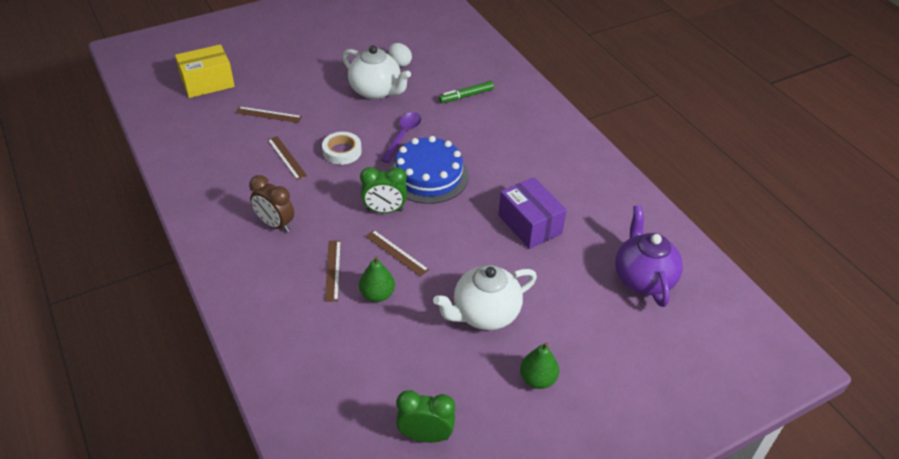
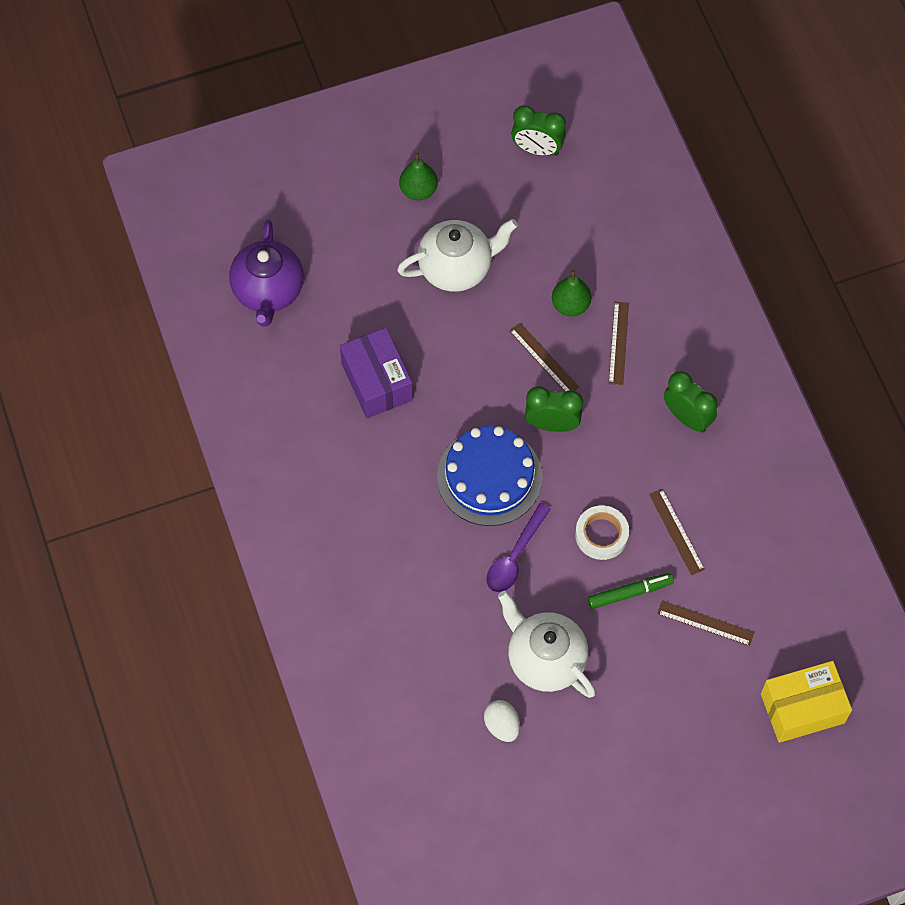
camera: 170 degrees left, 20 degrees up
brown clock [249,175,294,232] -> green clock [664,371,718,433]
green marker [439,81,494,103] -> green marker moved to [588,573,674,609]

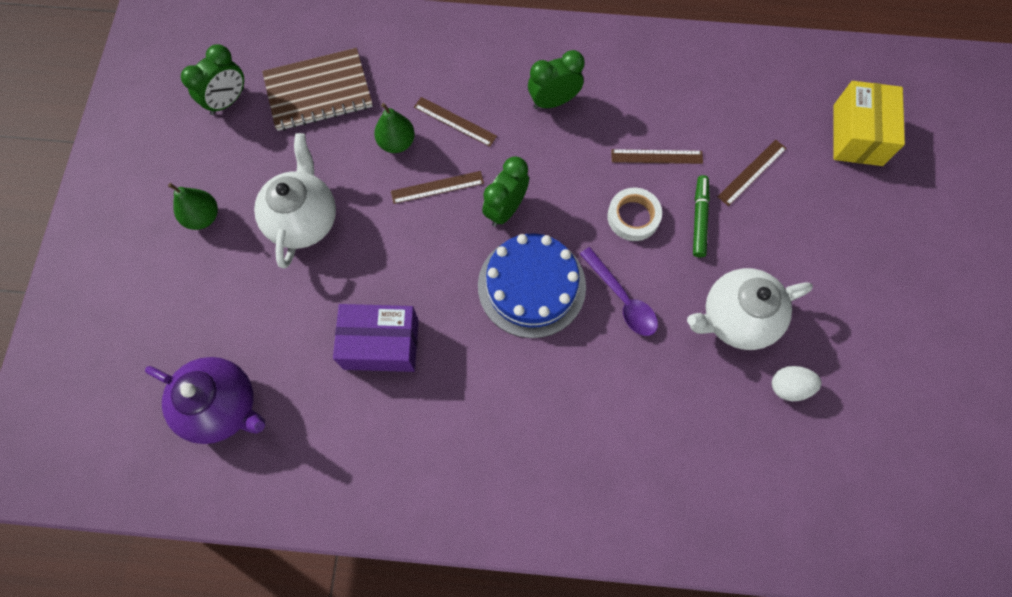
camera: 65 degrees left, 5 degrees up
none -> brown notebook [262,48,373,131]

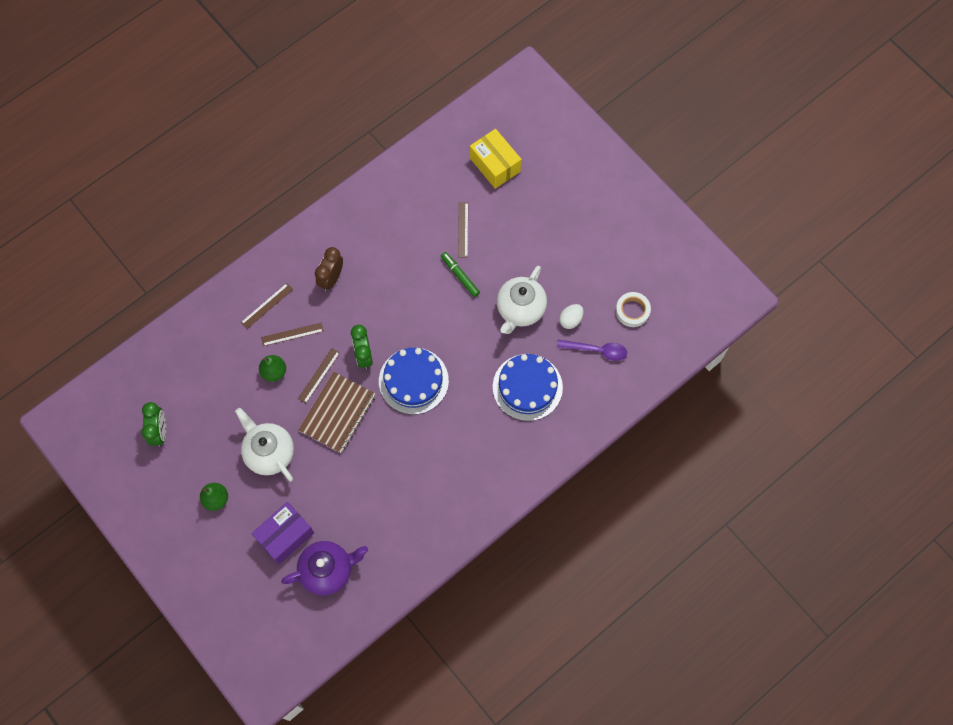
camera: 45 degrees left, 0 degrees up
brown notebook [262,48,373,131] -> brown notebook moved to [298,372,376,453]
purple box [333,304,419,372] -> purple box moved to [251,502,314,564]
green clock [528,50,585,109] -> brown clock [315,247,343,291]
purple spoon [580,247,658,336] -> purple spoon moved to [557,340,627,361]
white tape [607,188,662,241] -> white tape moved to [616,292,651,327]
brown ruler [611,149,703,164] -> brown ruler moved to [241,283,293,329]
none -> blue cake [493,354,563,421]

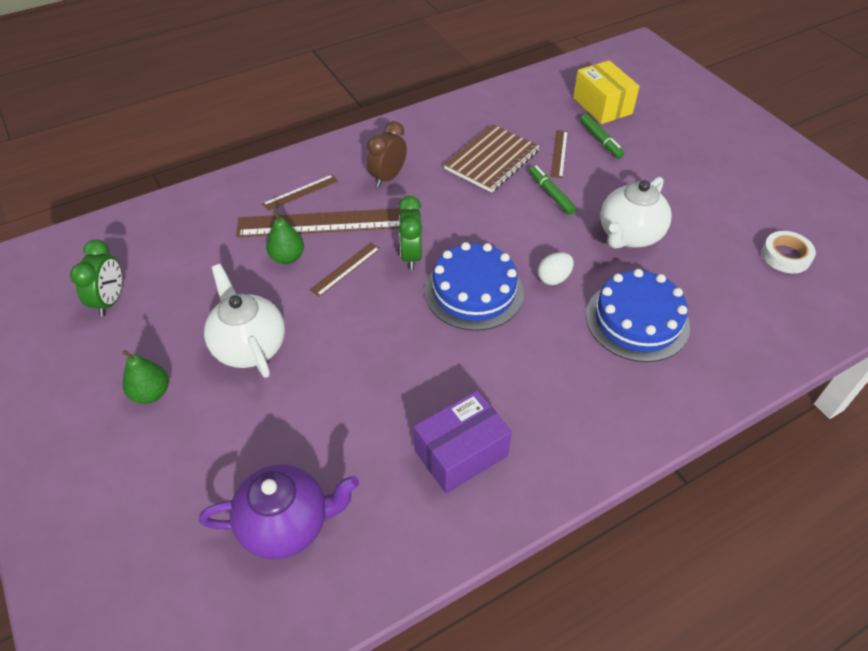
camera: 10 degrees right, 20 degrees down
purple box [251,502,314,564] -> purple box moved to [414,390,512,494]
brown ruler [261,323,324,346] -> brown ruler [236,208,403,237], size x2.09
brown notebook [298,372,376,453] -> brown notebook moved to [444,124,540,193]
purple spoon [557,340,627,361] -> none
white egg [559,304,584,329] -> white egg moved to [538,252,574,285]
none -> green marker [580,114,624,159]

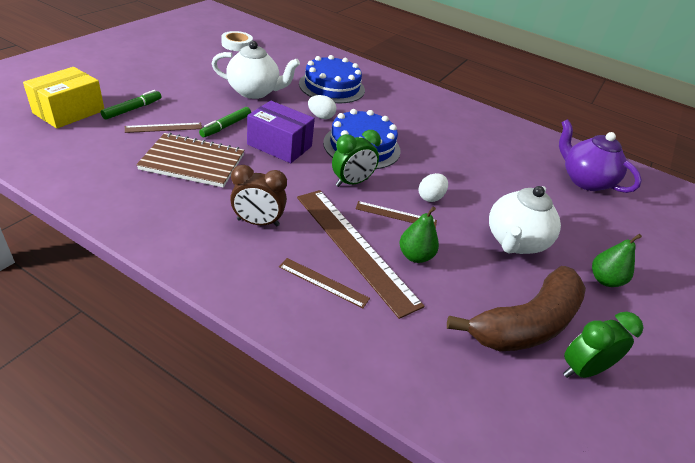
camera: 125 degrees left, 10 degrees down
purple box [414,390,512,494] -> purple box moved to [247,101,315,163]
none -> white egg [418,173,448,202]
none -> brown banana [447,266,586,351]

